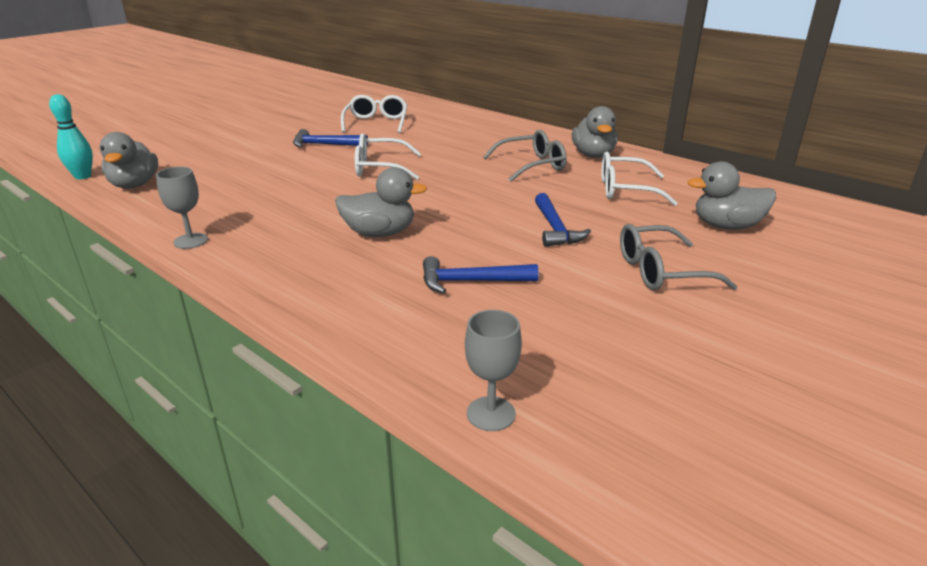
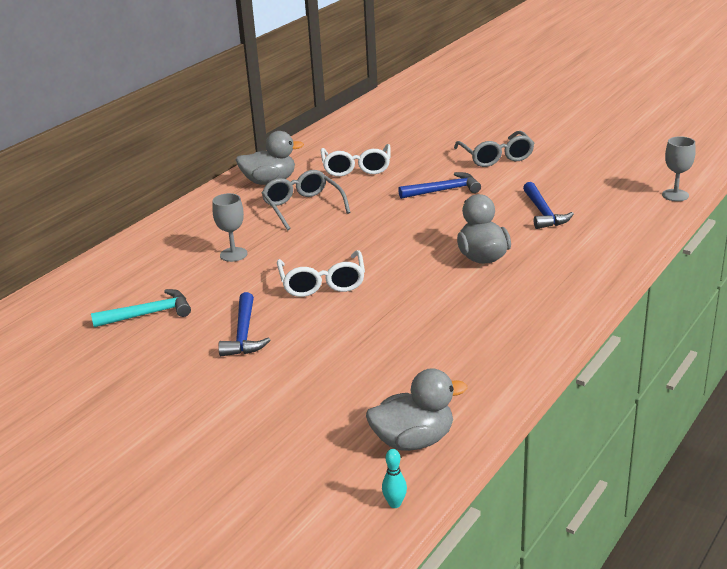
camera: 95 degrees left, 0 degrees up
turquoise bowling pin [49,94,93,179] -> turquoise bowling pin [382,449,407,508], size x0.56
grey goblet [156,167,208,249] -> grey goblet moved to [212,193,247,262]
white glasses [341,95,407,133] -> turquoise hammer [91,289,191,327]
grey duck [687,161,776,230] -> none

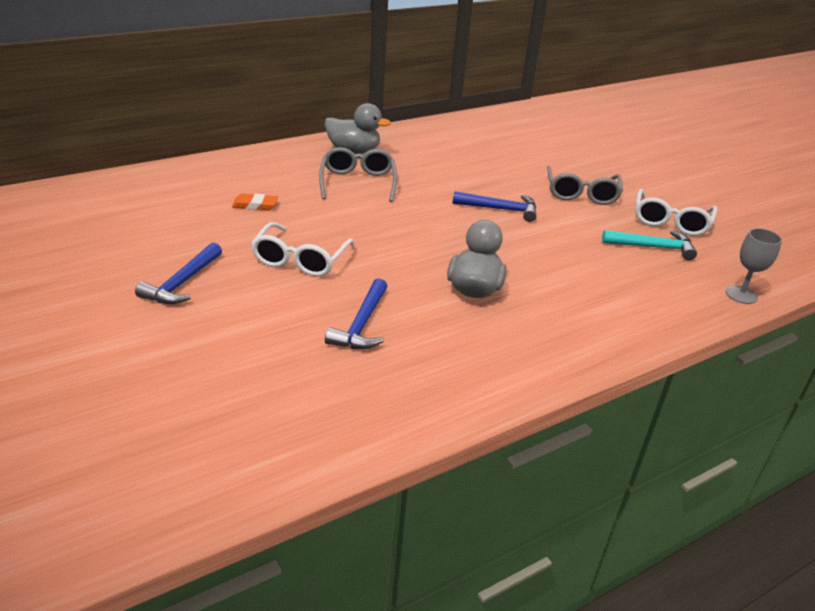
camera: 20 degrees right, 5 degrees up
turquoise hammer [91,289,191,327] -> turquoise hammer moved to [602,230,697,260]
grey goblet [212,193,247,262] -> orange eraser [232,193,278,210]
white glasses [321,144,391,176] -> white glasses moved to [635,189,717,236]
grey duck [366,368,467,451] -> none
turquoise bowling pin [382,449,407,508] -> none
blue hammer [523,182,574,229] -> blue hammer moved to [325,278,388,349]

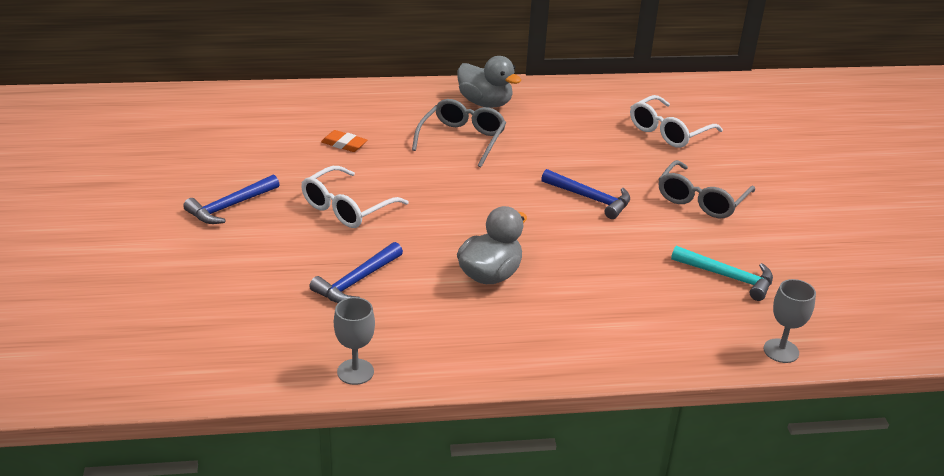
camera: 25 degrees right, 0 degrees up
white glasses [635,189,717,236] -> white glasses moved to [630,95,723,148]
none -> grey goblet [334,297,375,385]

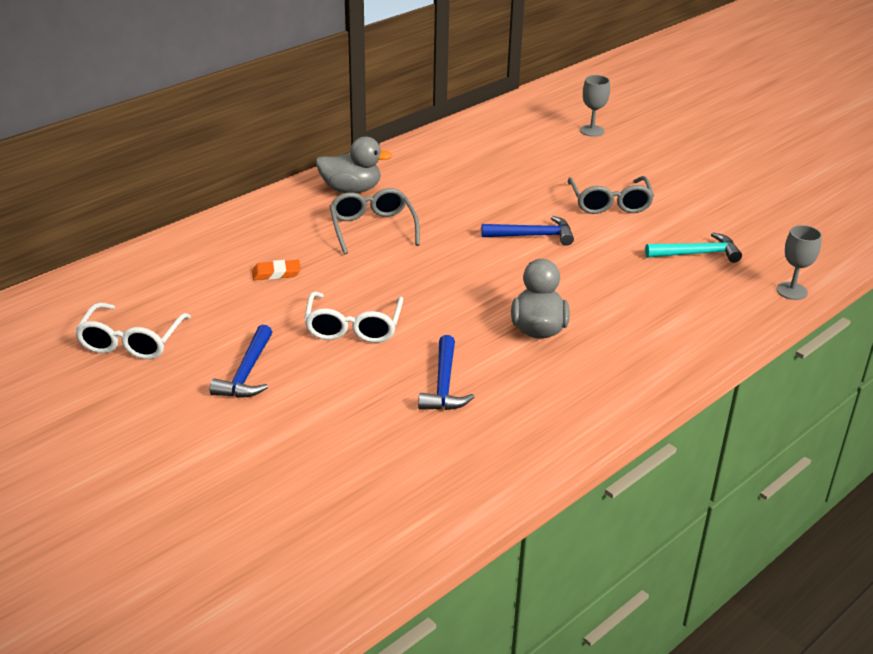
camera: 35 degrees left, 0 degrees up
grey goblet [334,297,375,385] -> grey goblet moved to [580,75,610,137]
white glasses [630,95,723,148] -> white glasses moved to [75,303,191,359]

